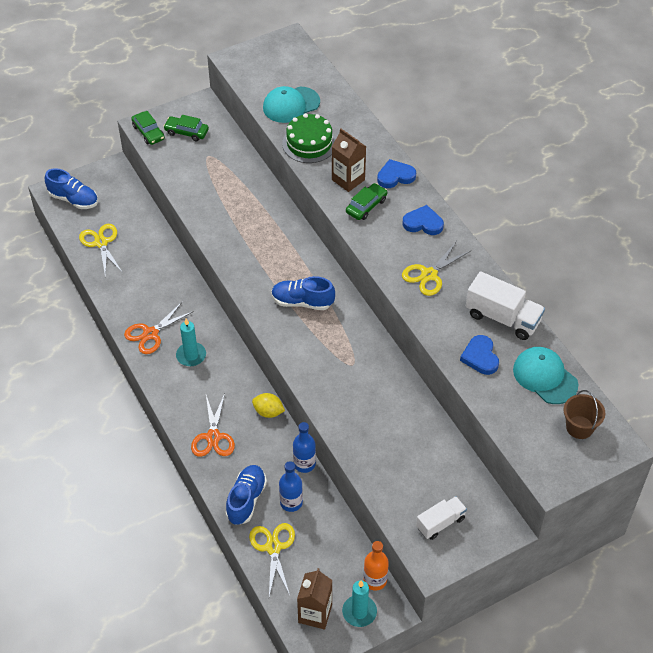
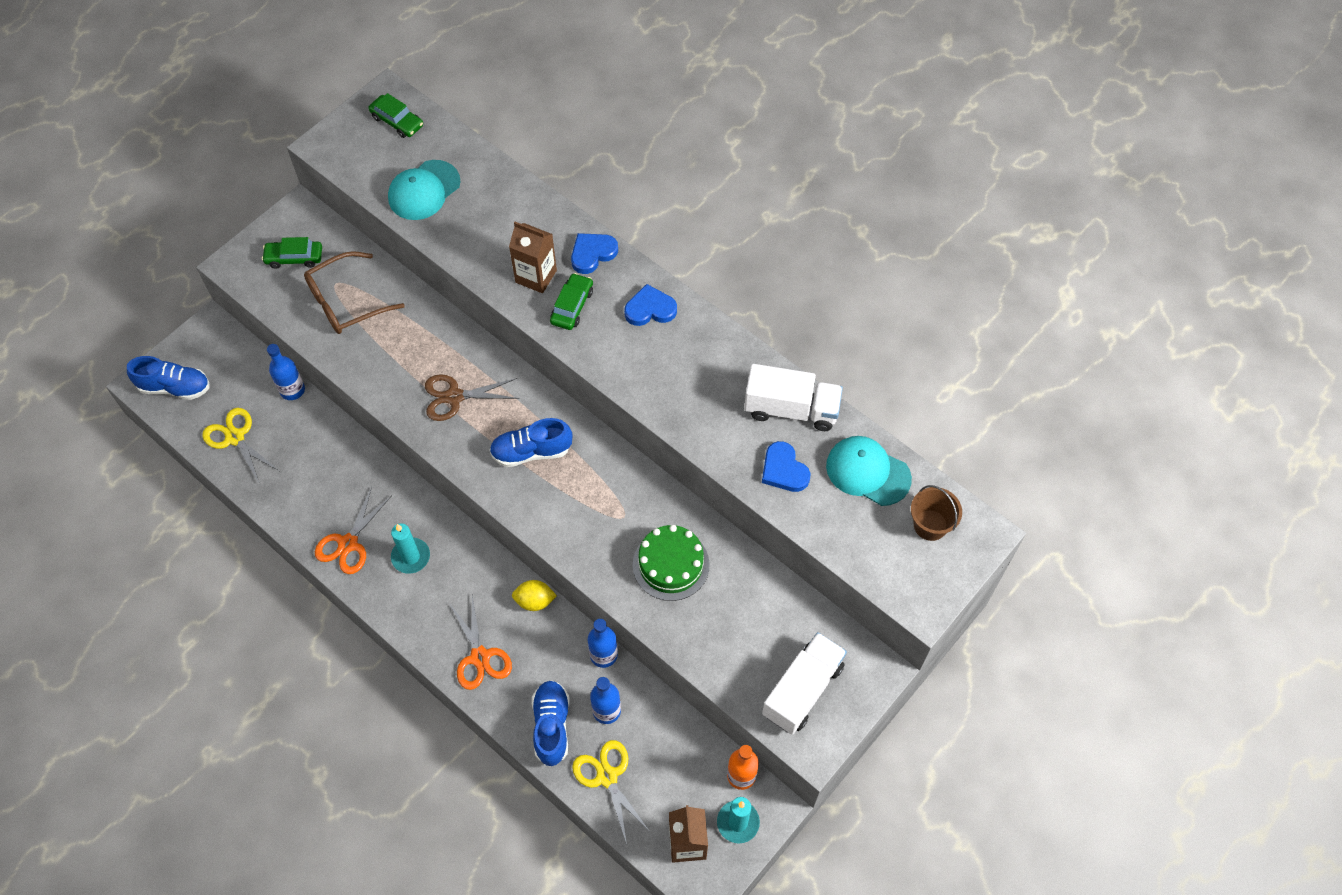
camera: 20 degrees left, 10 degrees up
green car [131,111,165,145] -> green car moved to [368,93,423,138]
green cake [282,113,336,163] -> green cake moved to [633,525,710,601]
yellow scissors [402,242,471,296] -> none
white truck [416,496,467,540] -> white truck [762,632,847,735], size x1.58
none -> blue bottle [267,344,305,400]
none -> brown glasses [304,251,405,334]
none -> brown scissors [425,374,519,421]

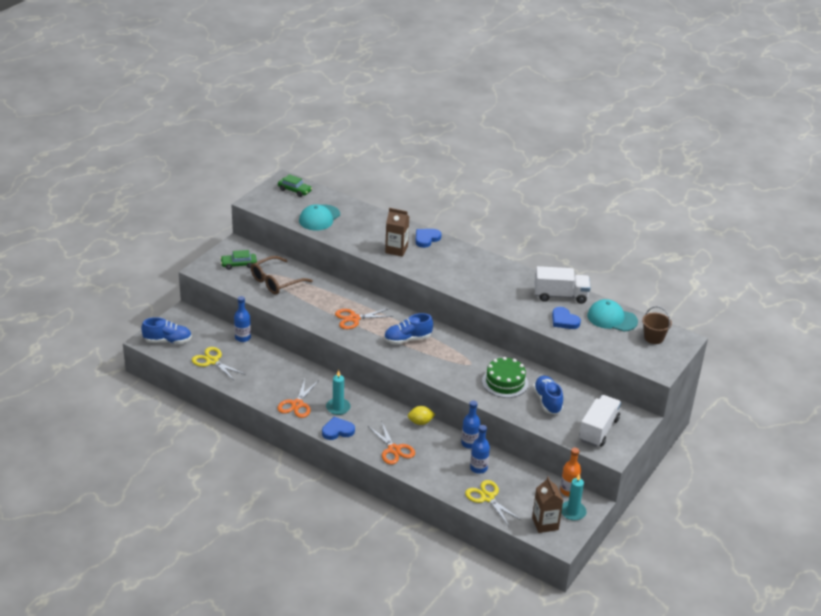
camera: 10 degrees left, 25 degrees down
brown scissors [425,374,519,421] -> orange scissors [335,308,394,329]
blue shoe [532,681,570,766] -> blue shoe moved to [533,376,563,414]
green car [550,273,593,330] -> none
blue heart [624,284,677,326] -> blue heart moved to [322,417,355,440]

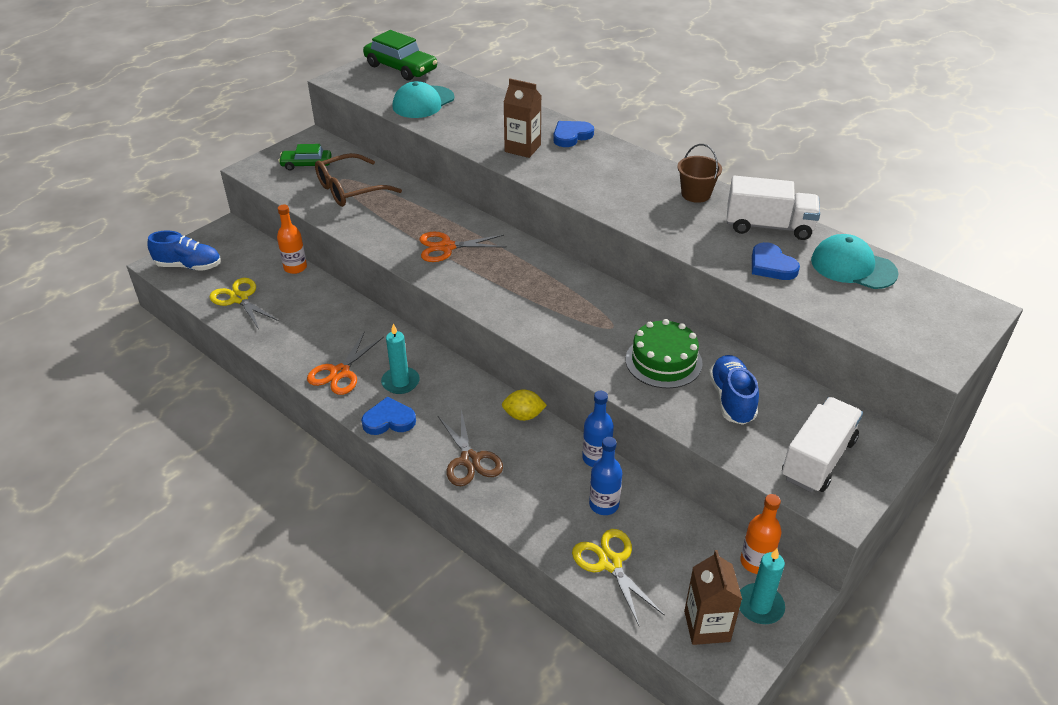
camera: 10 degrees right, 5 degrees up
blue bottle [234,296,251,342] -> orange bottle [277,204,307,274]
green car [278,174,312,197] -> green car [363,30,437,81], size x1.63
orange scissors [368,421,415,465] -> brown scissors [438,409,503,486]
blue shoe [384,313,433,344] -> none
brown bucket [642,306,672,344] -> brown bucket moved to [677,144,722,203]

